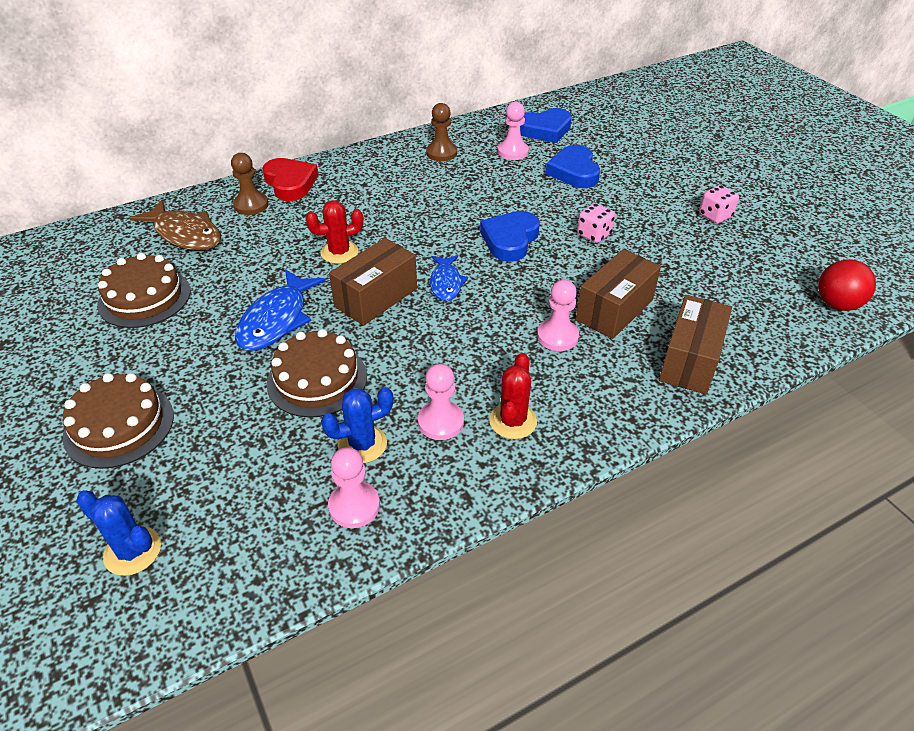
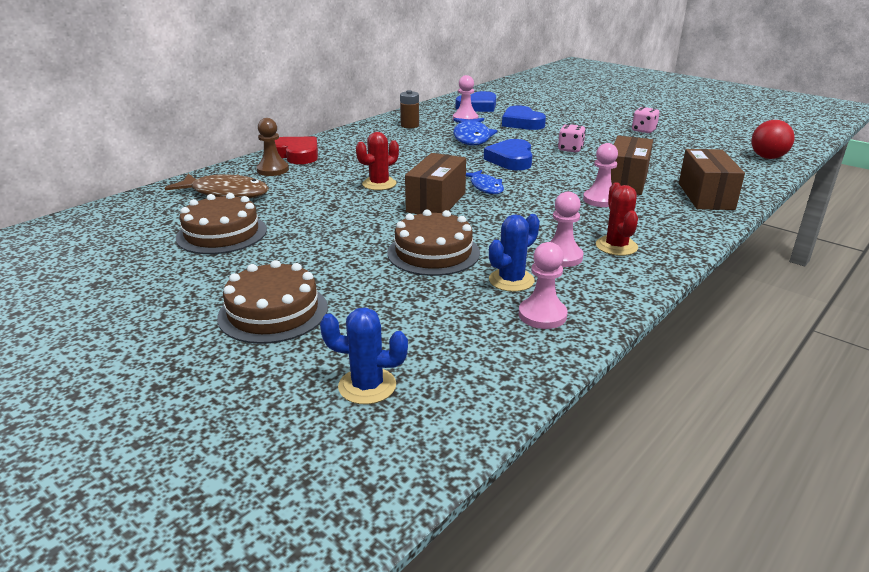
camera: 20 degrees left, 15 degrees down
blue fish [235,269,326,351] -> blue fish moved to [453,118,498,146]
brown pawn [426,103,457,161] -> brown battery [400,90,419,128]

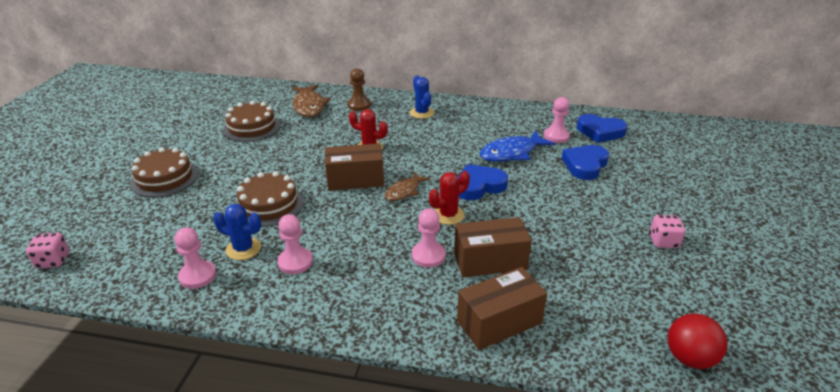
camera: 60 degrees right, 5 degrees up
red heart [275,137,318,164] -> none
blue cactus [320,307,408,404] -> blue cactus moved to [410,75,434,119]
brown battery [400,90,419,128] -> none
blue fish [466,170,504,194] -> brown fish [385,172,430,201]
pink dice [558,124,586,152] -> pink dice moved to [26,233,69,268]
red cactus [596,182,638,256] -> red cactus moved to [429,171,470,225]

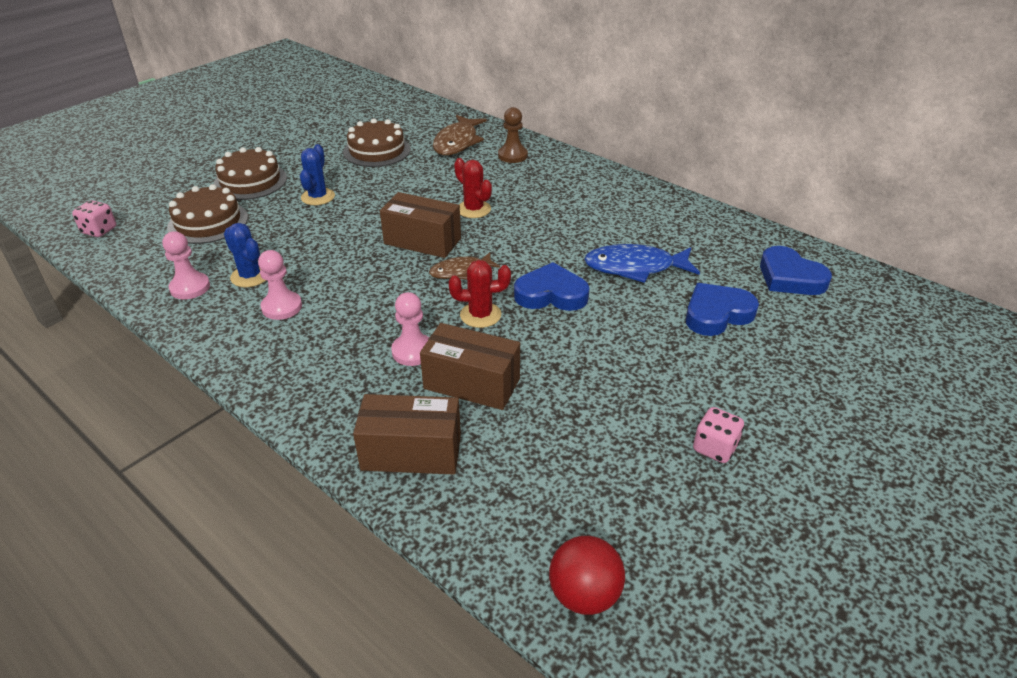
camera: 30 degrees right, 5 degrees up
brown cake [235,171,304,227] -> brown cake moved to [167,184,248,244]
blue cactus [410,75,434,119] -> blue cactus moved to [300,144,335,205]
pink pawn [544,97,570,143] -> none

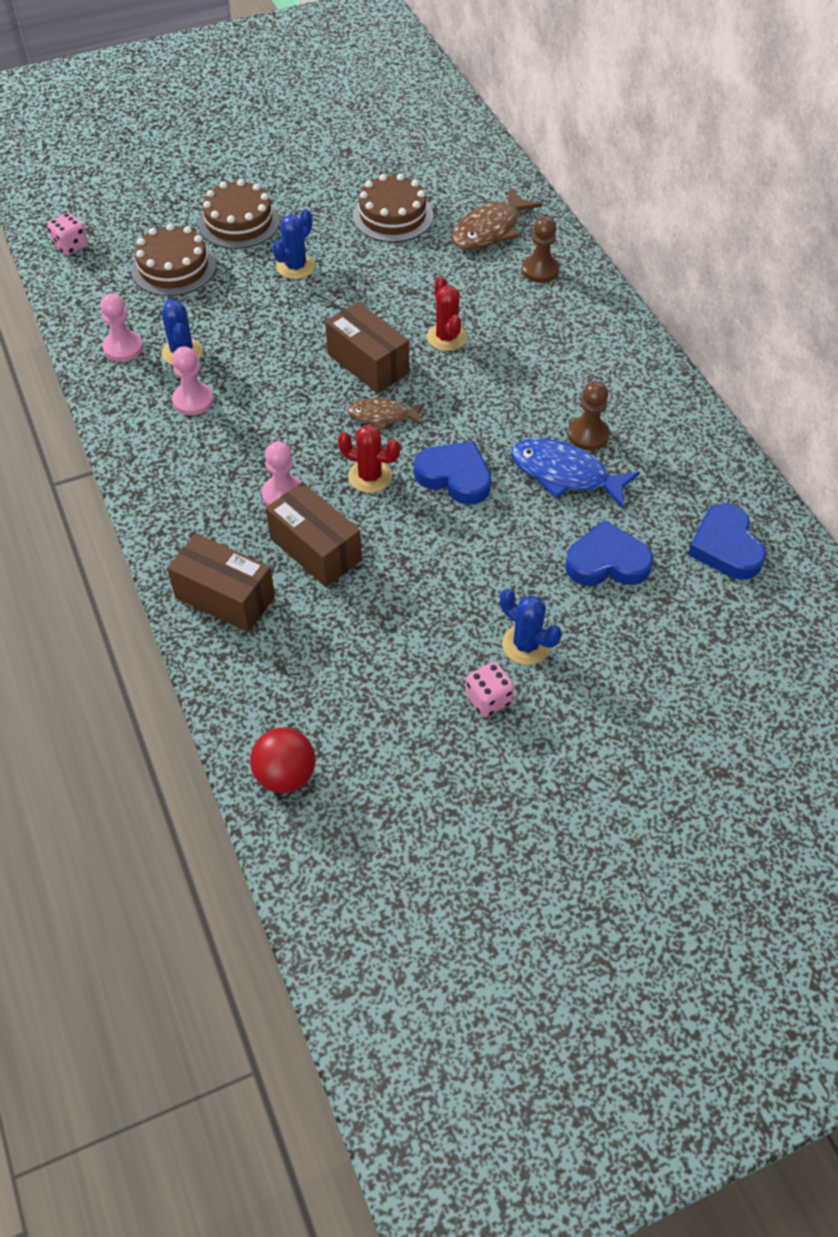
camera: 25 degrees right, 15 degrees up
none -> blue cactus [500,589,562,665]
none -> brown pawn [568,381,610,451]

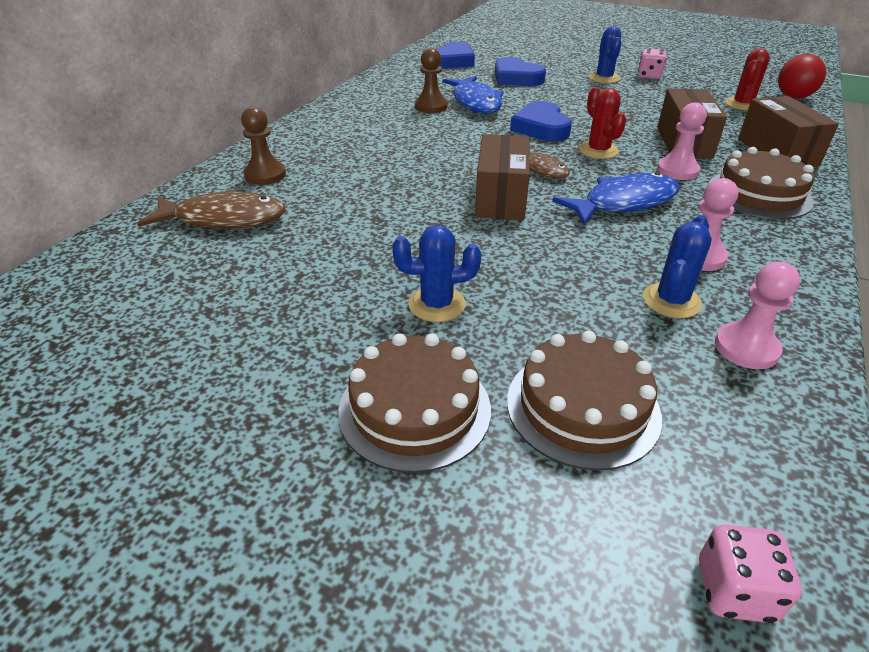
camera: 130 degrees left, 15 degrees down
brown cake [353,174,433,242] -> brown cake moved to [709,147,814,219]
red cactus [427,276,467,351] -> red cactus moved to [725,48,770,111]
none -> blue fish [552,172,679,225]

